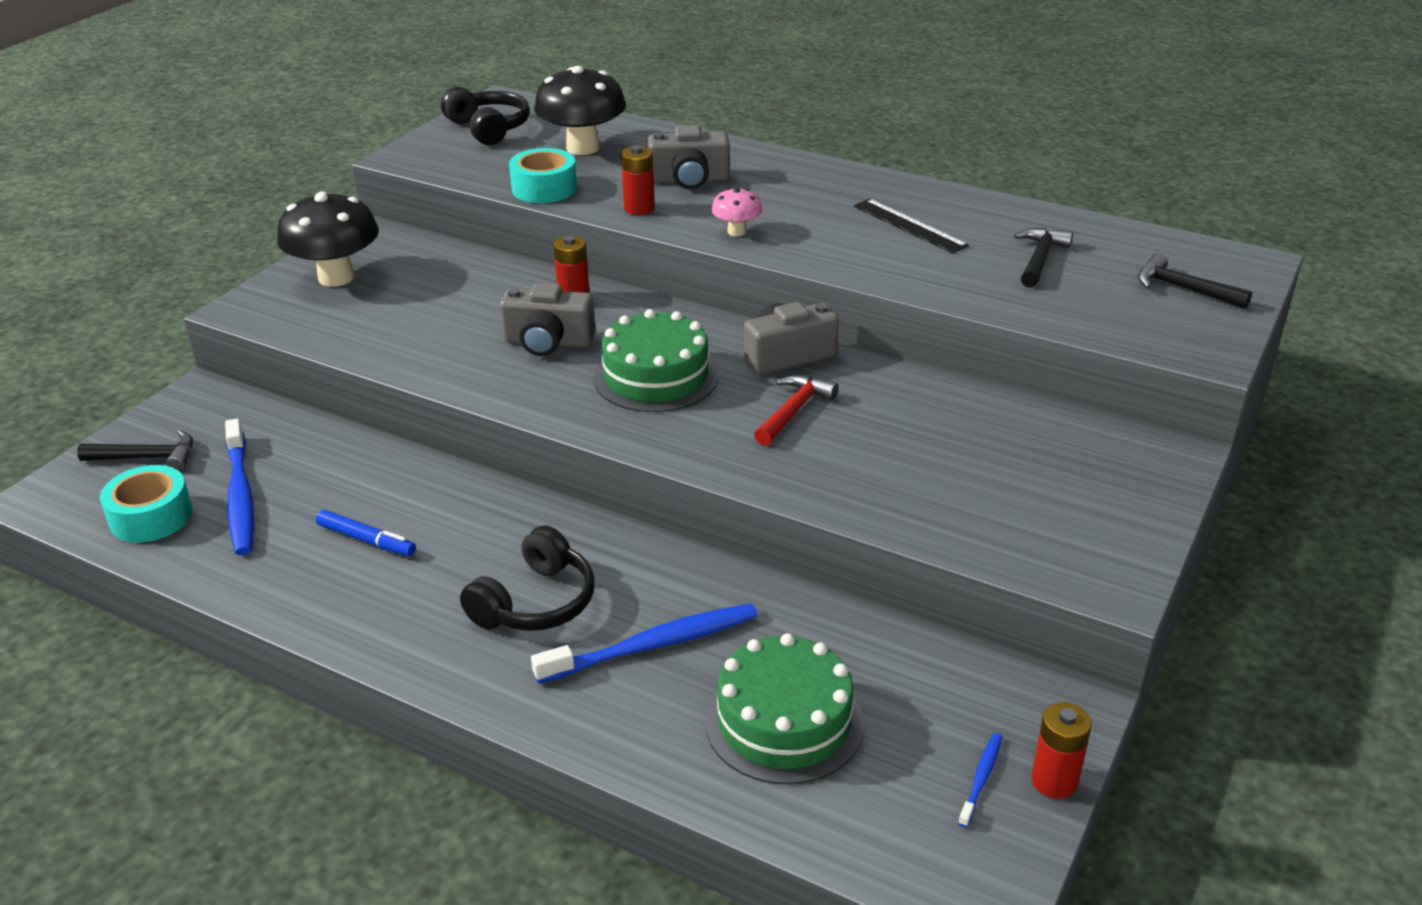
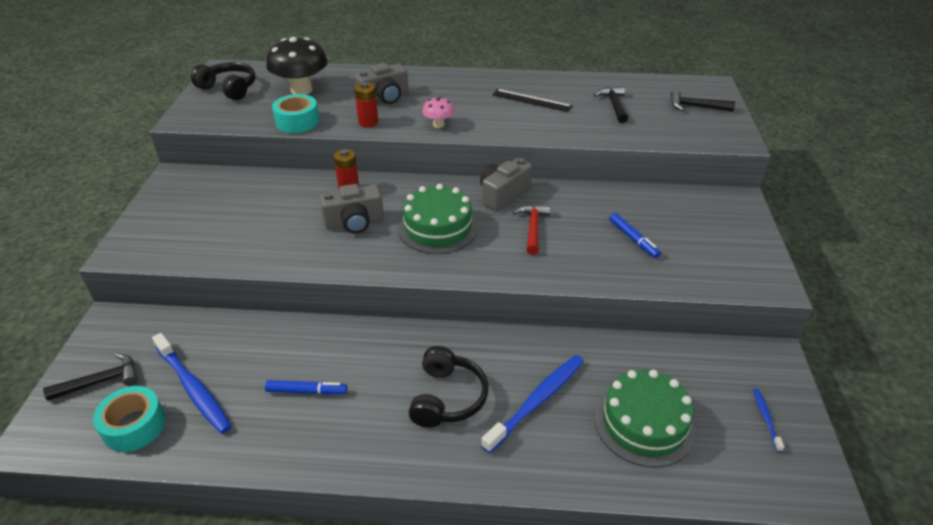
camera: 25 degrees left, 5 degrees up
black mushroom [277,192,379,287] -> none
red battery [1031,702,1092,799] -> none
none -> blue marker [609,213,661,258]

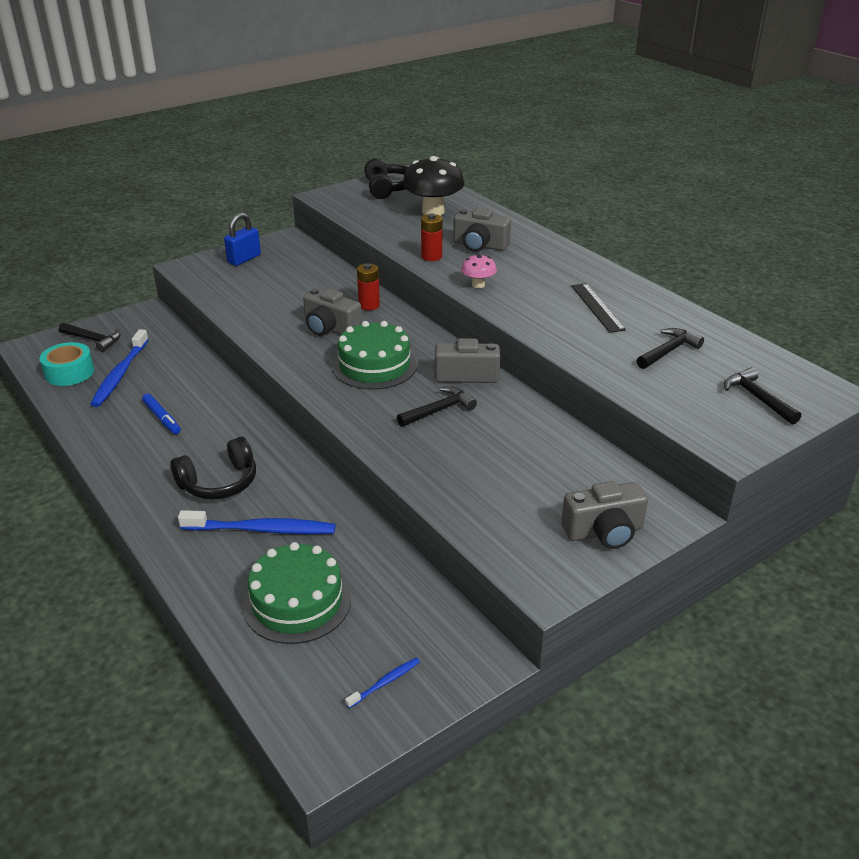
camera: 50 degrees right, 5 degrees down
turquoise tape [272,94,319,133] -> none
red hammer [513,204,550,255] -> black hammer [397,387,477,427]
blue marker [609,213,661,258] -> none
none -> blue padlock [224,213,261,266]
none -> grey camera [561,481,648,549]

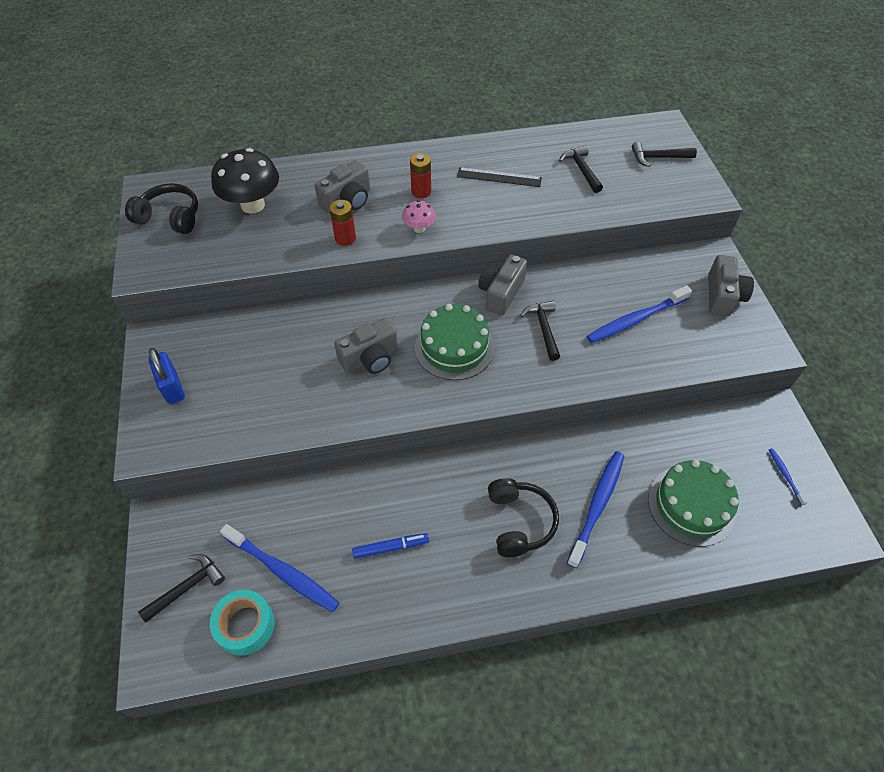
camera: 65 degrees left, 20 degrees up
red battery [357,263,380,310] -> red battery moved to [410,153,431,198]
none -> blue toothbrush [587,286,692,343]

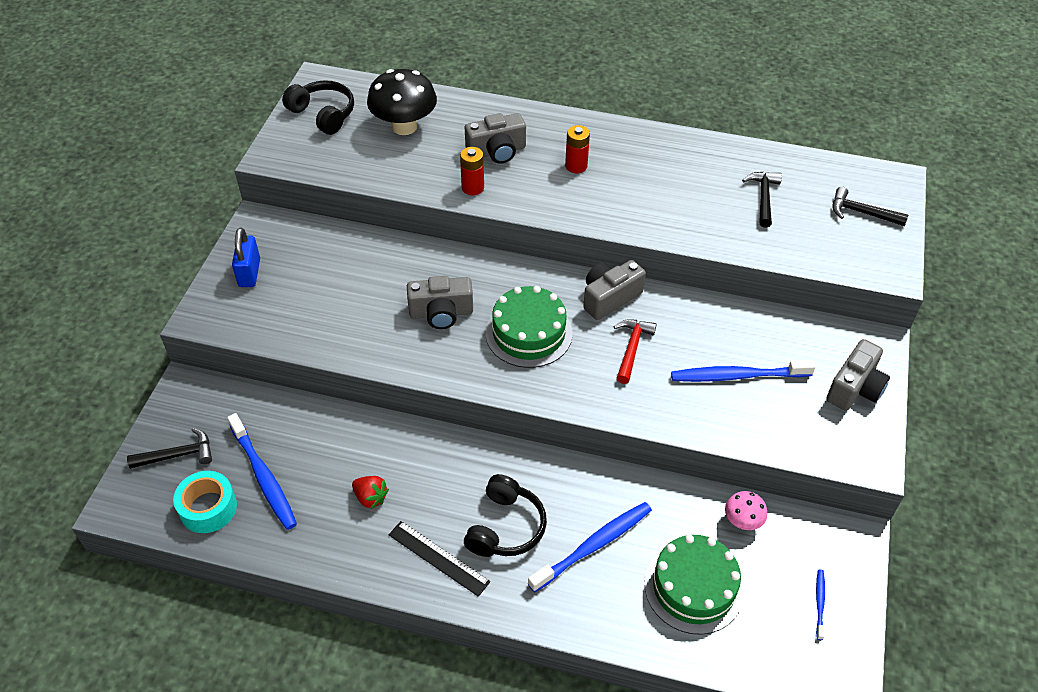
camera: 25 degrees right, 5 degrees down
blue marker [352,533,429,559] -> red strawberry [352,476,389,510]
pink mushroom [402,200,436,233] -> pink mushroom moved to [725,491,767,530]
black ruler [457,167,542,187] -> black ruler moved to [389,521,490,597]
black hammer [520,301,560,361] -> red hammer [613,319,657,384]

